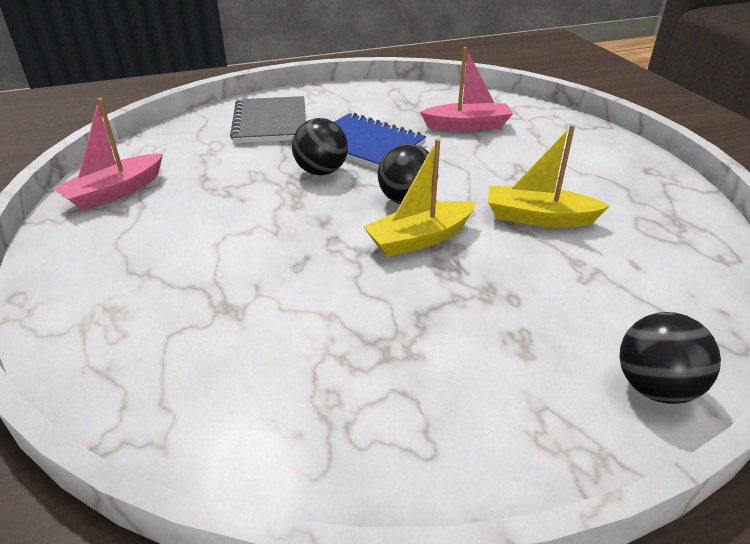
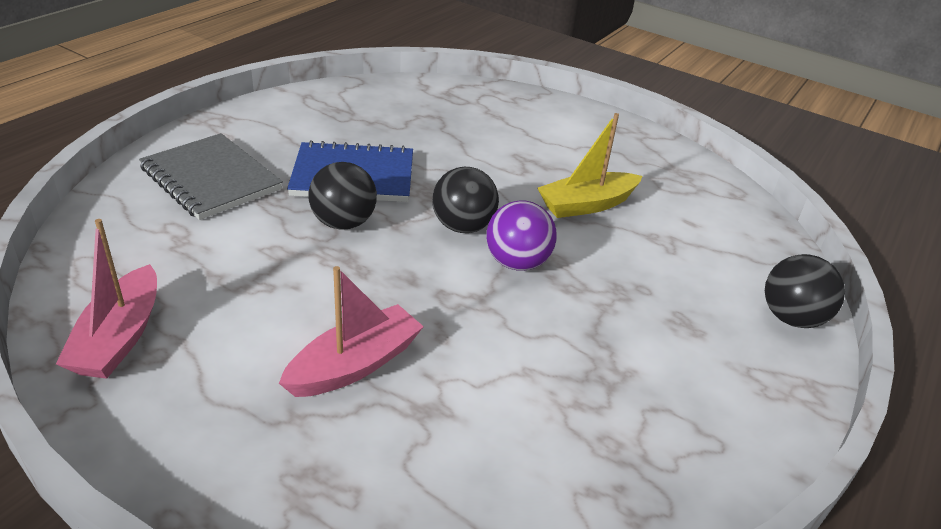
camera: 40 degrees left, 0 degrees up
yellow boat [363,139,476,257] -> purple ball [486,200,556,271]
pink boat [420,47,513,131] -> pink boat moved to [279,266,424,397]

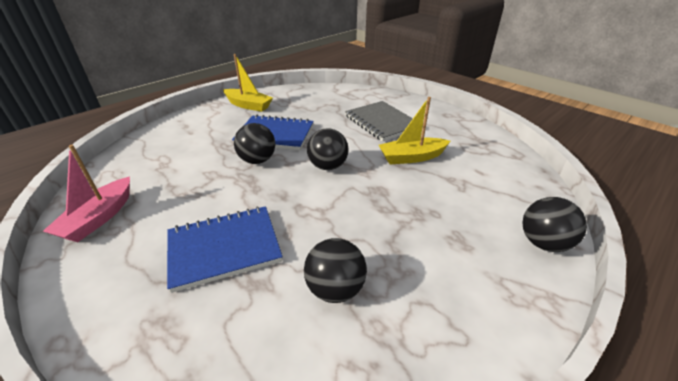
camera: 15 degrees right, 0 degrees up
grey notebook [139,133,283,220] -> grey notebook moved to [345,101,413,142]
pink boat [279,266,424,397] -> blue notebook [167,206,282,293]
purple ball [486,200,556,271] -> none
none -> yellow boat [223,54,273,112]
none -> black ball [304,238,367,303]

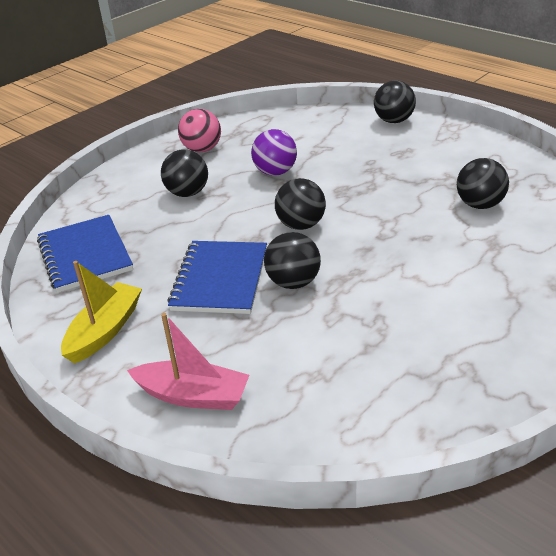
camera: 90 degrees left, 0 degrees up
pink boat [43,145,130,242] -> pink boat moved to [127,313,249,410]
blue notebook [167,206,282,293] -> blue notebook moved to [37,215,133,293]
grey notebook [345,101,413,142] -> black ball [161,149,208,197]
yellow boat [379,97,450,164] -> purple ball [251,129,297,176]
none -> pink ball [178,109,221,152]

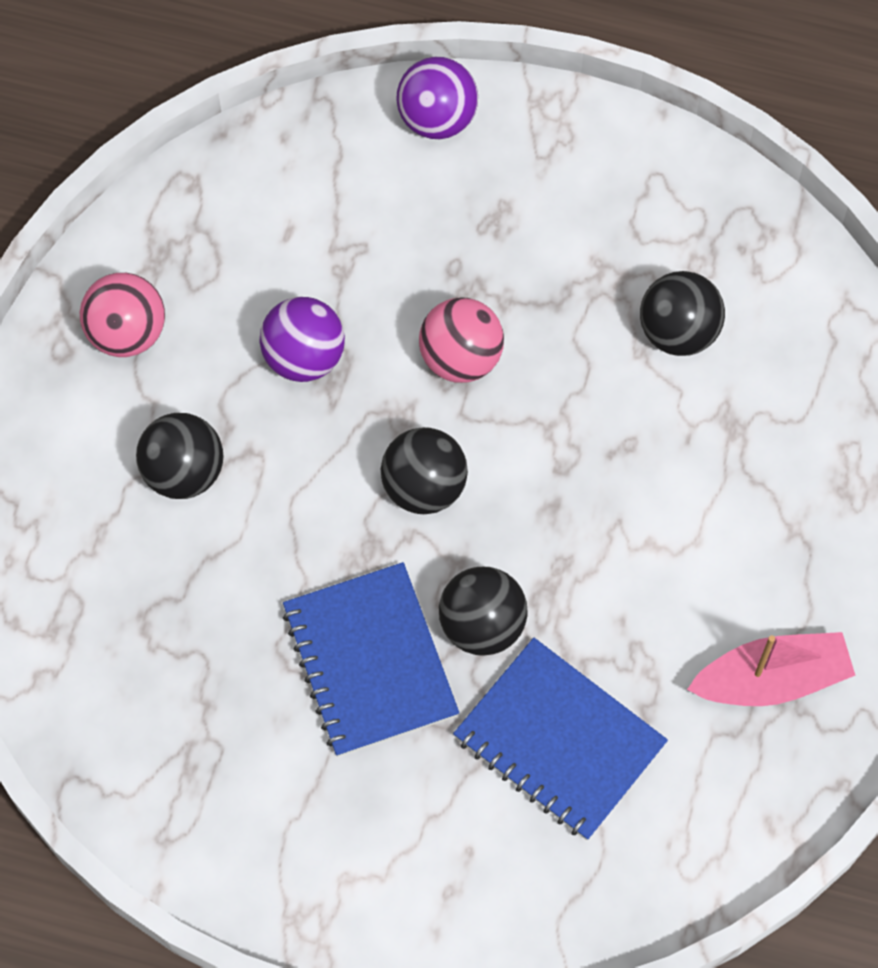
camera: 30 degrees left, 30 degrees up
blue notebook [37,215,133,293] -> blue notebook moved to [453,638,668,840]
yellow boat [61,261,142,364] -> none
pink boat [127,313,249,410] -> pink boat moved to [687,632,855,706]
black ball [374,80,416,123] -> purple ball [396,57,478,139]
none -> pink ball [419,298,504,383]

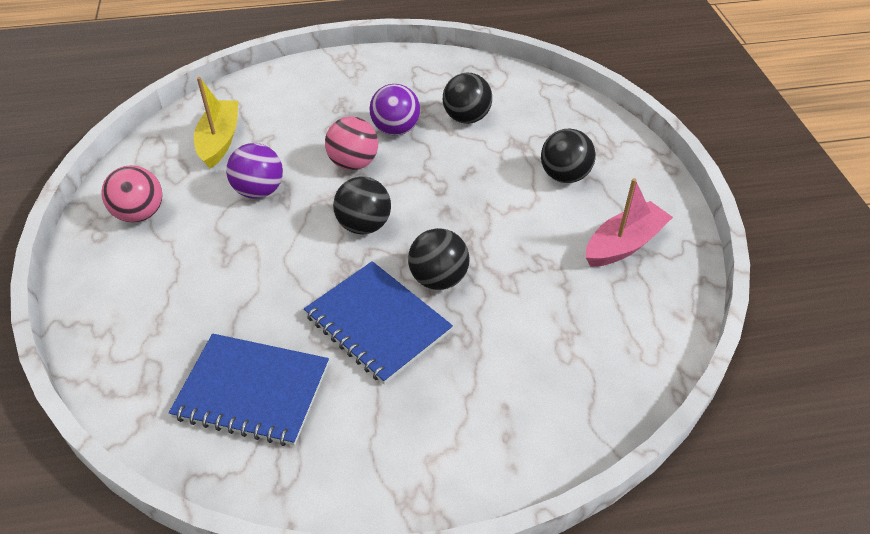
camera: 25 degrees left, 20 degrees down
black ball [136,413,224,499] -> black ball moved to [541,128,596,183]
purple ball [396,57,478,139] -> purple ball moved to [370,84,420,135]
blue notebook [453,638,668,840] -> blue notebook moved to [169,334,329,446]
none -> yellow boat [194,77,238,169]

